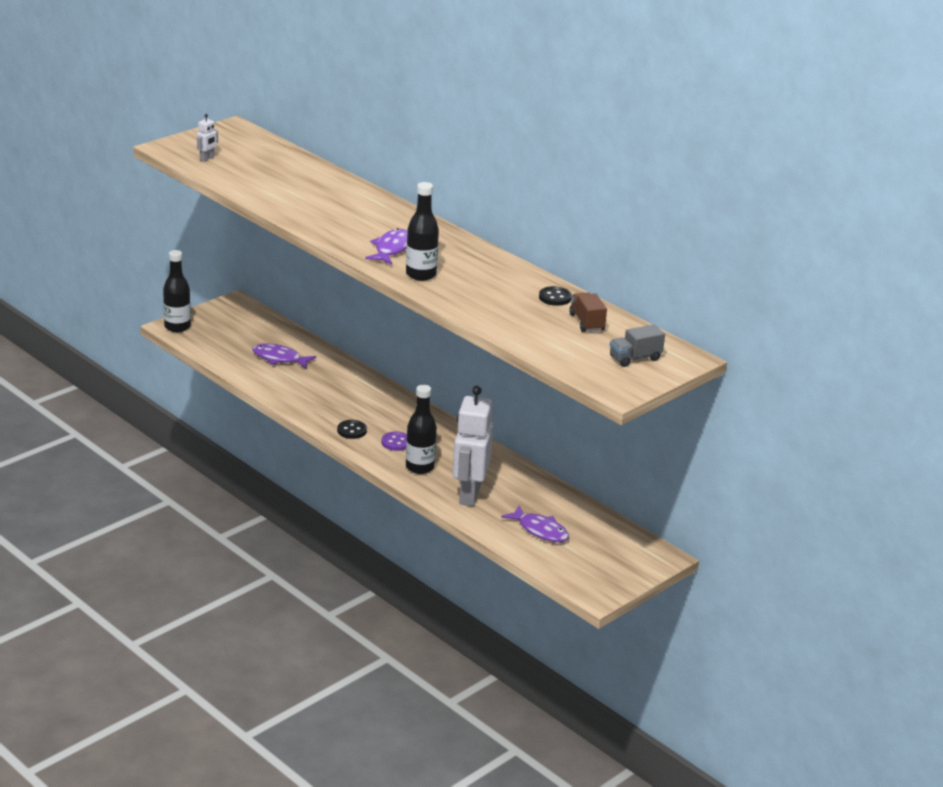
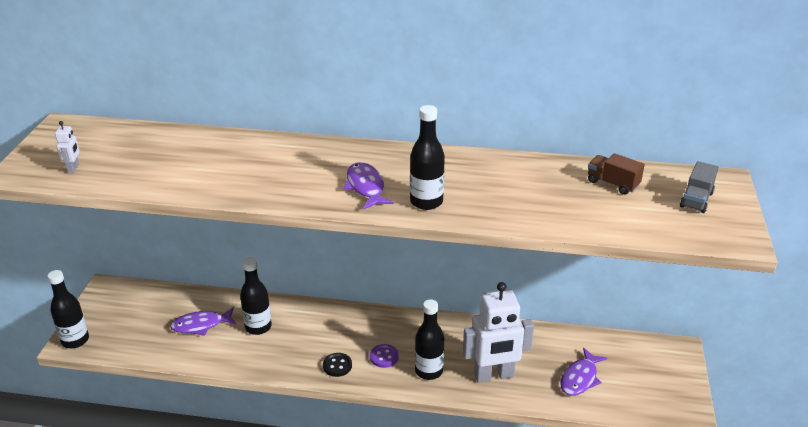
camera: 35 degrees left, 5 degrees up
white robot [453,386,493,506] -> white robot turned 75 degrees counterclockwise [463,282,534,383]
purple fish [501,505,569,542] -> purple fish turned 120 degrees clockwise [560,348,607,396]
black button [539,286,572,306] -> none
none -> black bottle [240,257,272,335]

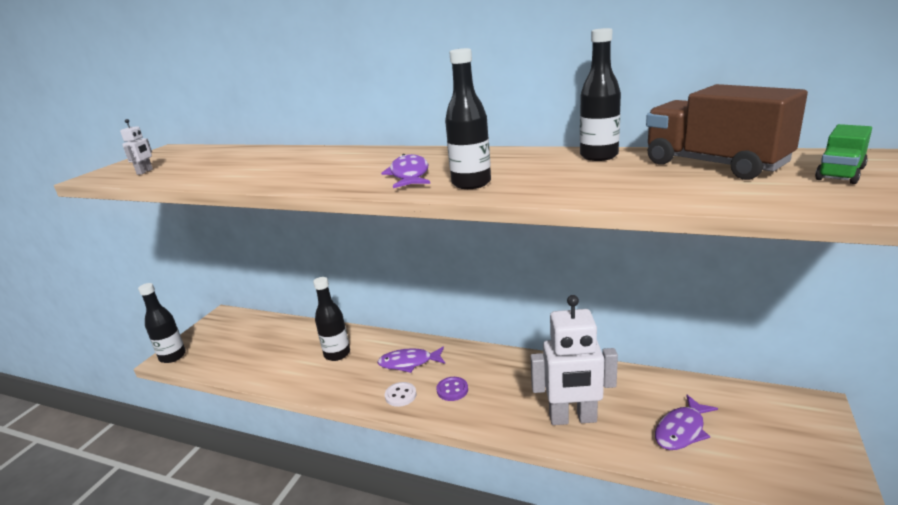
camera: 15 degrees right, 10 degrees down
purple fish [170,307,237,336] -> purple fish moved to [377,347,445,373]
black button [323,353,352,377] -> white button [385,382,416,407]
black bottle [415,299,444,380] -> black bottle moved to [580,28,621,161]
brown truck [588,153,645,195] -> brown truck [646,84,808,180], size x1.98
grey truck [680,161,718,213] -> green truck [815,124,872,184]

